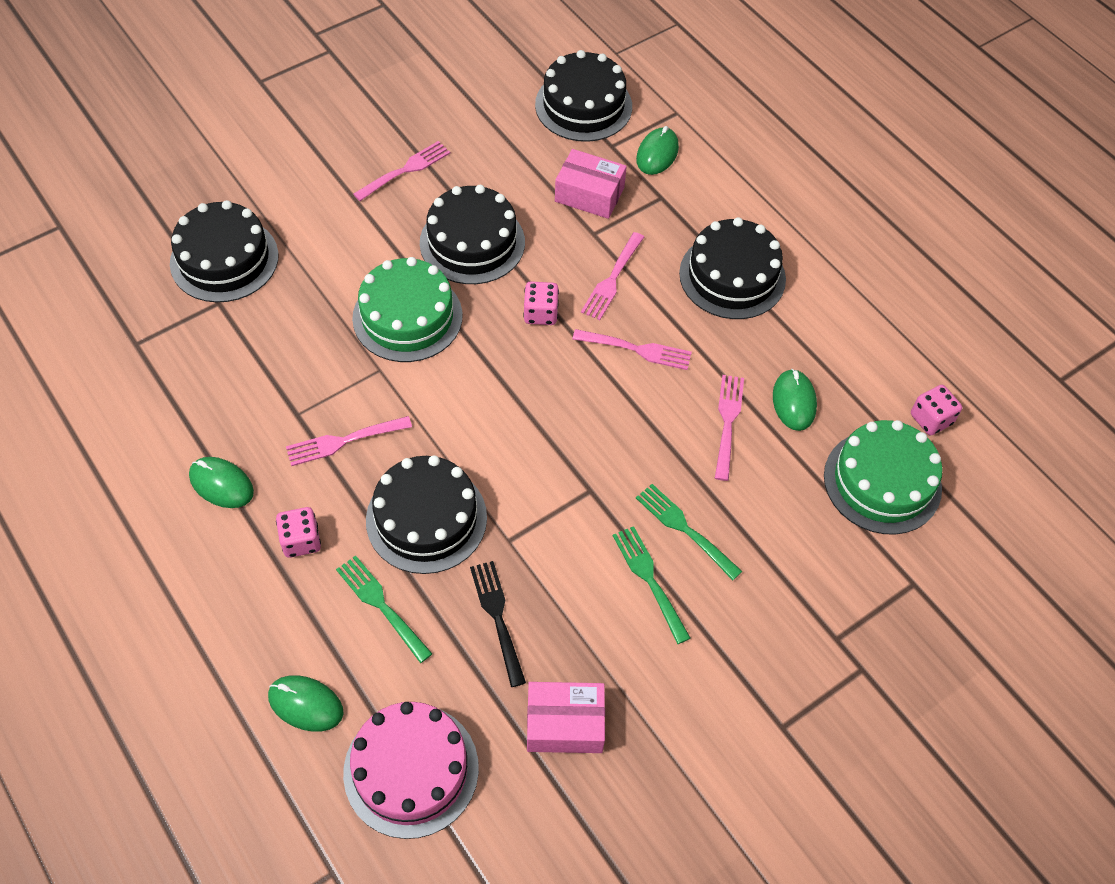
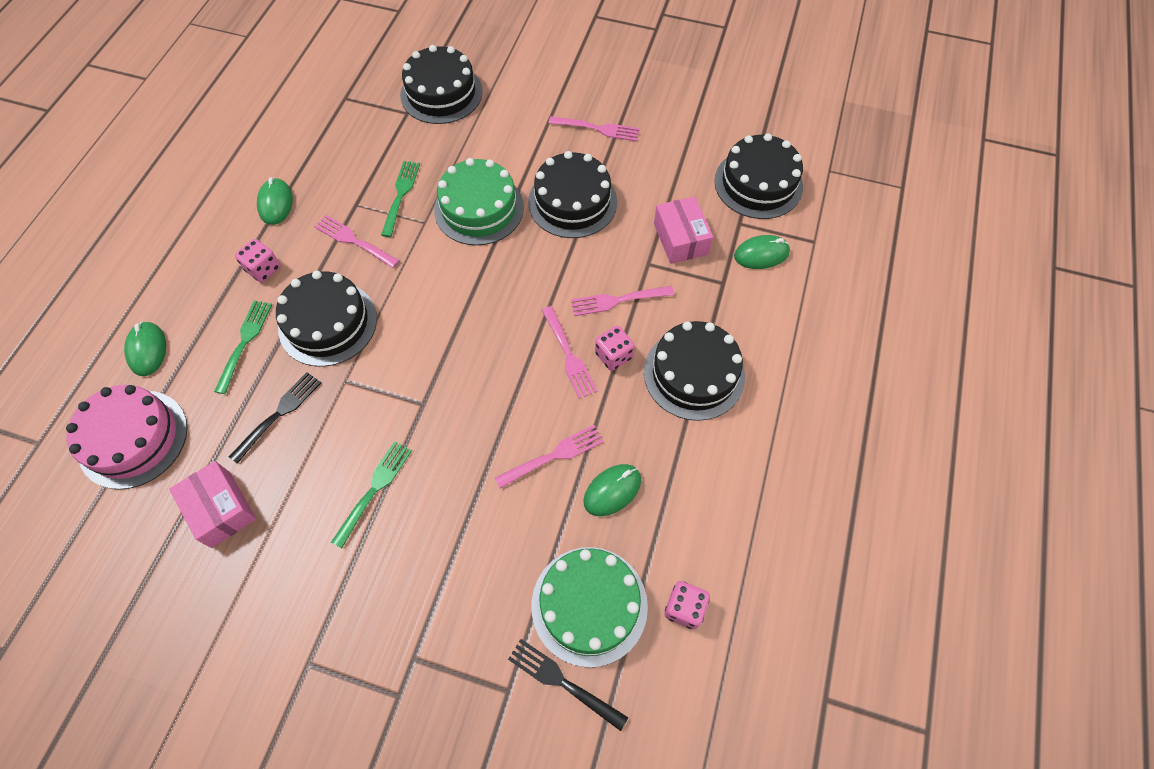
camera: 55 degrees right, 5 degrees up
pink dice [523,282,559,325] -> pink dice moved to [595,326,635,371]
green fork [636,484,743,580] -> green fork moved to [381,161,420,237]
none -> black fork [508,639,628,731]

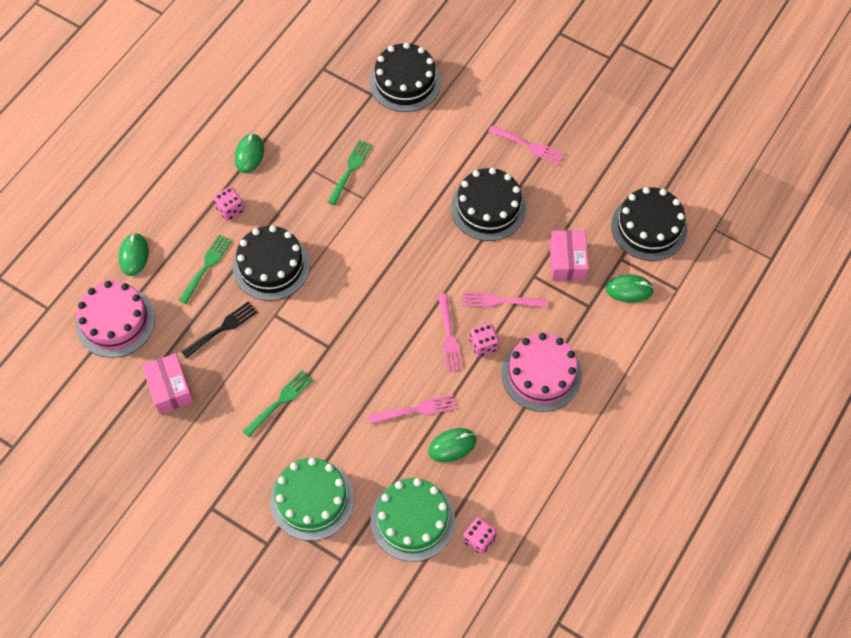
camera: 15 degrees right, 0 degrees up
pink fork [314,215,399,268] -> none
green cake [434,158,524,245] -> green cake moved to [270,458,354,541]
black fork [508,639,628,731] -> none
black cake [644,321,745,421] -> pink cake [502,333,582,412]

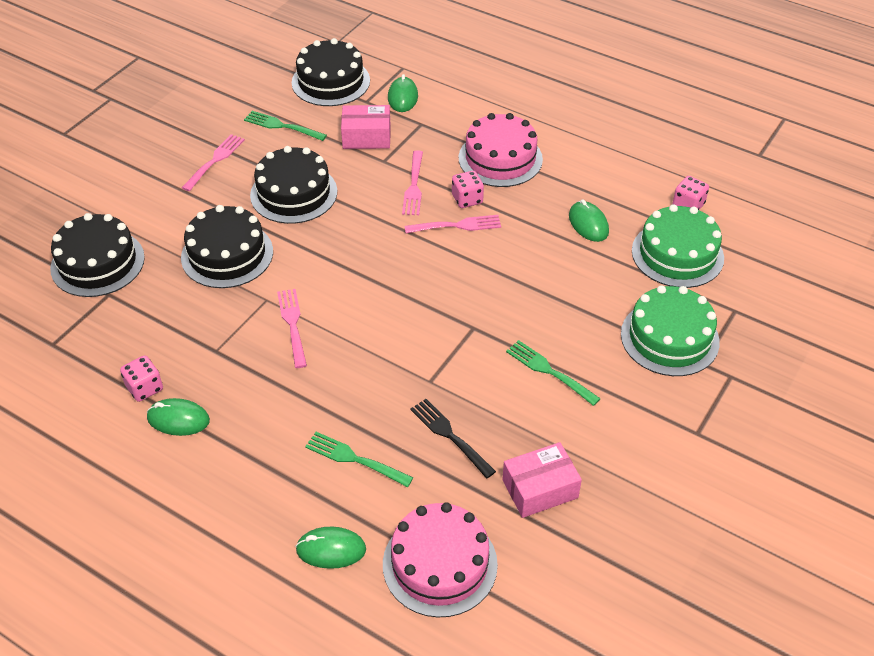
camera: 90 degrees left, 15 degrees down
pink dice [213,187,244,221] -> pink dice moved to [120,355,163,402]
black cake [233,225,310,301] -> black cake moved to [181,205,273,288]
green fork [327,139,372,205] -> green fork moved to [244,111,327,141]
pink fork [369,394,457,424] -> pink fork moved to [277,289,307,368]

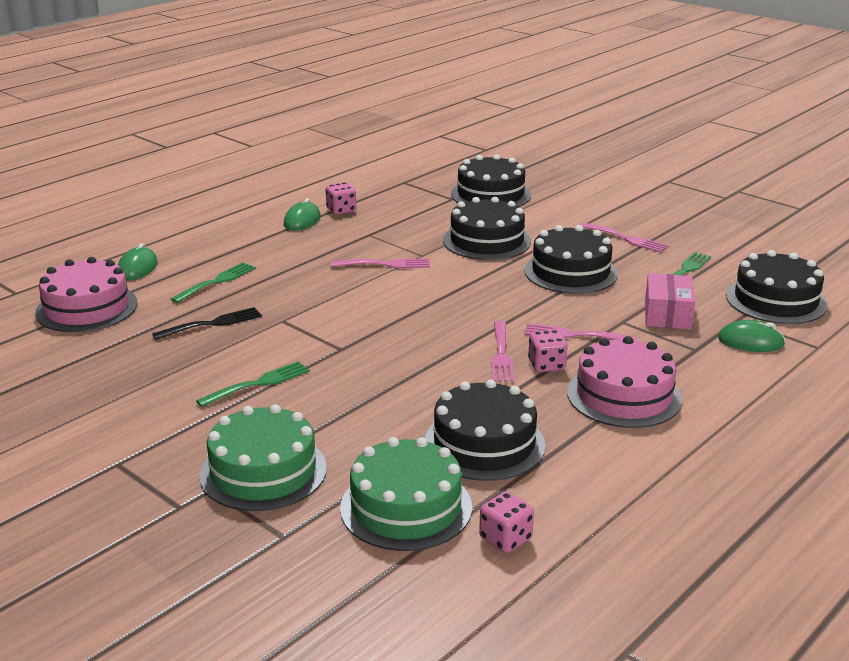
camera: 100 degrees right, 20 degrees down
pink box [502,442,582,518] -> none
green mouse [569,199,609,242] -> black cake [425,379,546,481]

